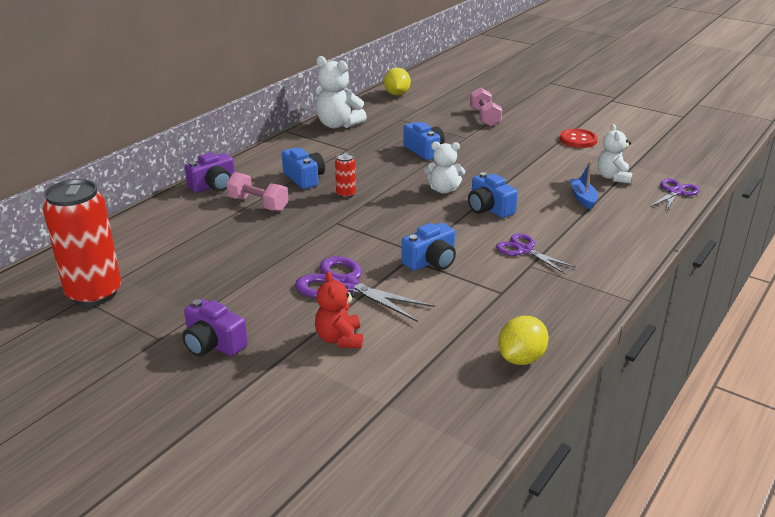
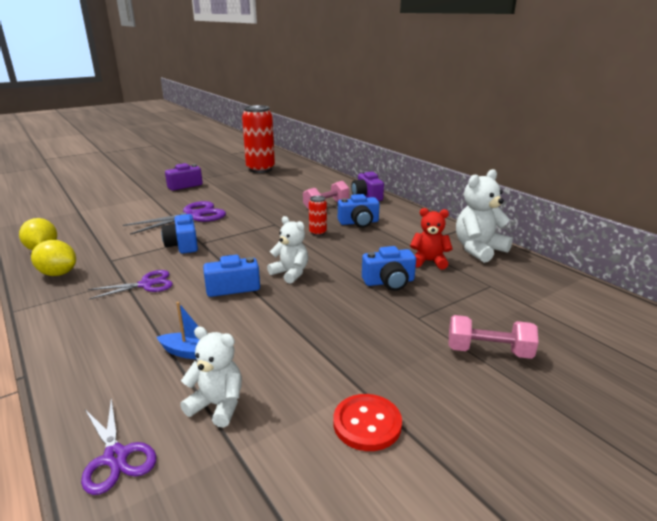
camera: 110 degrees right, 5 degrees down
red teddy bear [315,271,363,348] -> red teddy bear moved to [410,208,453,269]
yellow lemon [384,68,411,96] -> yellow lemon moved to [31,240,76,276]
white teddy bear [424,142,465,194] -> white teddy bear turned 105 degrees clockwise [267,216,308,284]

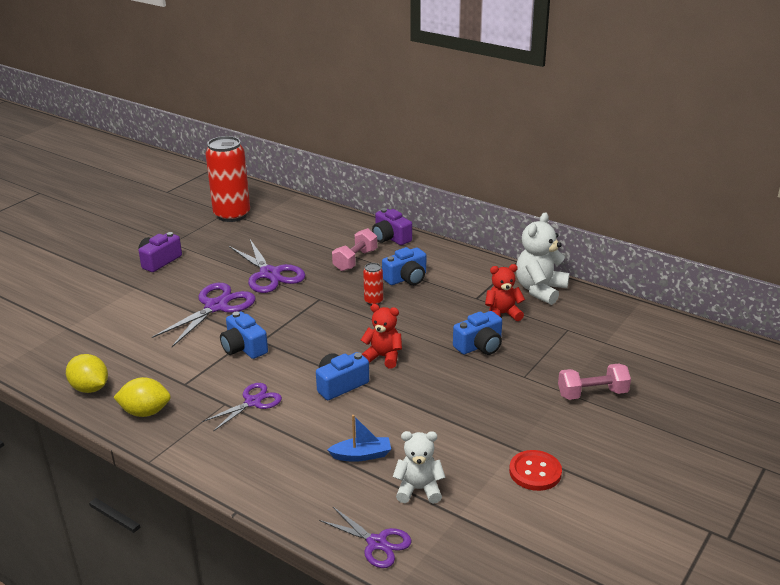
camera: 20 degrees left, 5 degrees up
white teddy bear [267,216,308,284] -> red teddy bear [361,304,402,369]
none -> purple scissors [229,240,306,293]

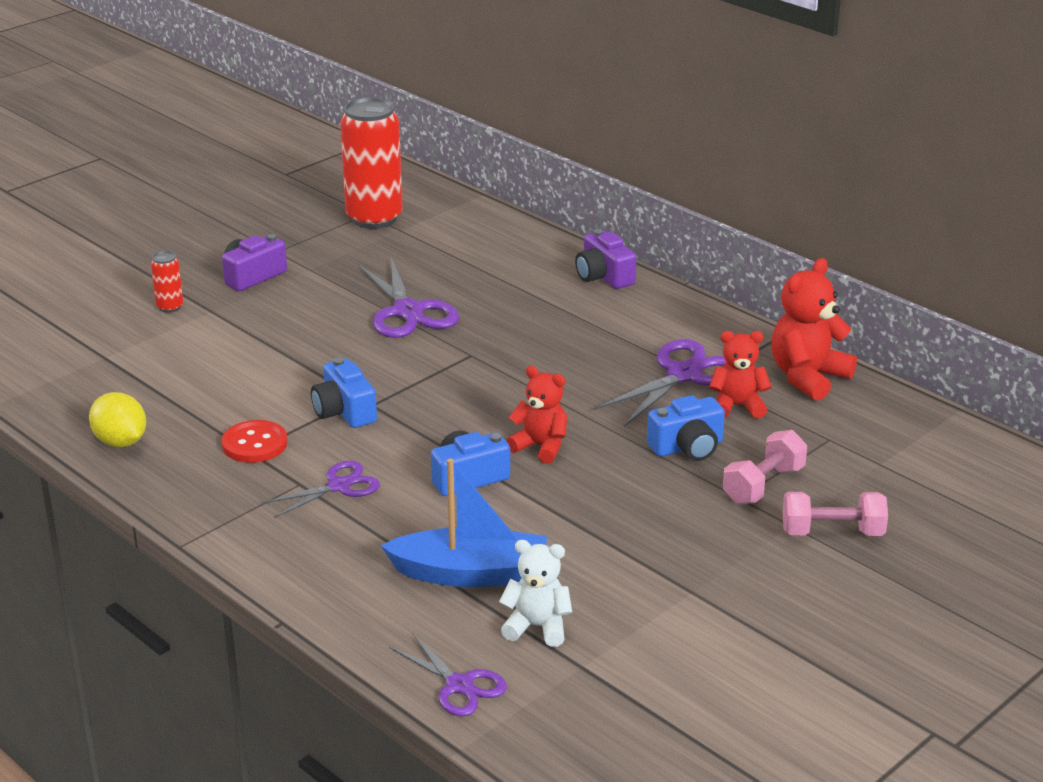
camera: 10 degrees right, 0 degrees up
yellow lemon [113,377,171,417] -> none
purple scissors [152,283,255,347] -> purple scissors moved to [594,339,726,427]
blue boat [327,415,391,462] -> blue boat [381,459,547,587], size x1.83
pink dumbbell [332,228,377,271] -> pink dumbbell moved to [723,430,807,504]
red can [363,263,383,305] -> red can moved to [151,251,183,313]
blue camera [382,247,426,285] -> none
red button [509,450,562,491] -> red button moved to [222,420,287,463]
white teddy bear [516,212,569,305] -> red teddy bear [771,258,857,401]

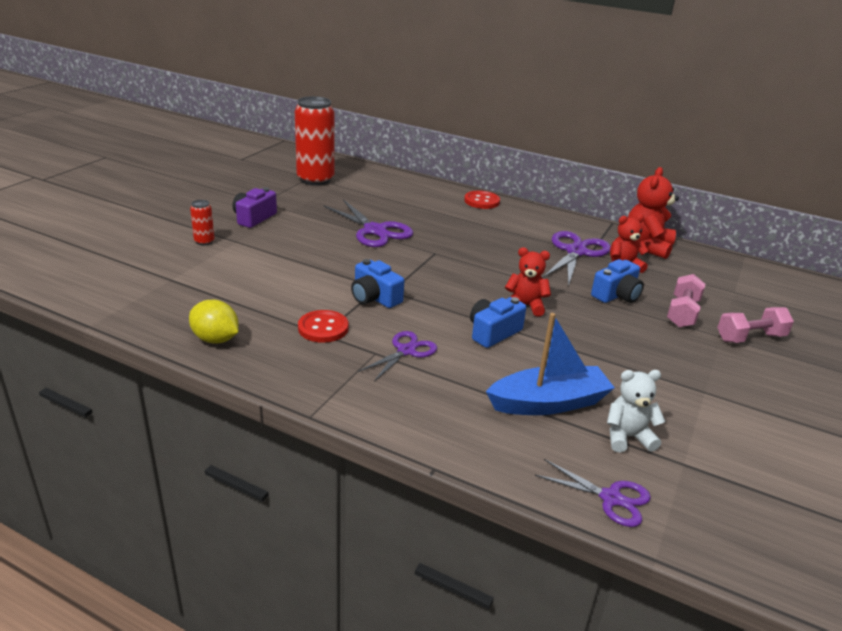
camera: 20 degrees left, 0 degrees up
purple camera [575,229,636,289] -> red button [464,191,500,209]

